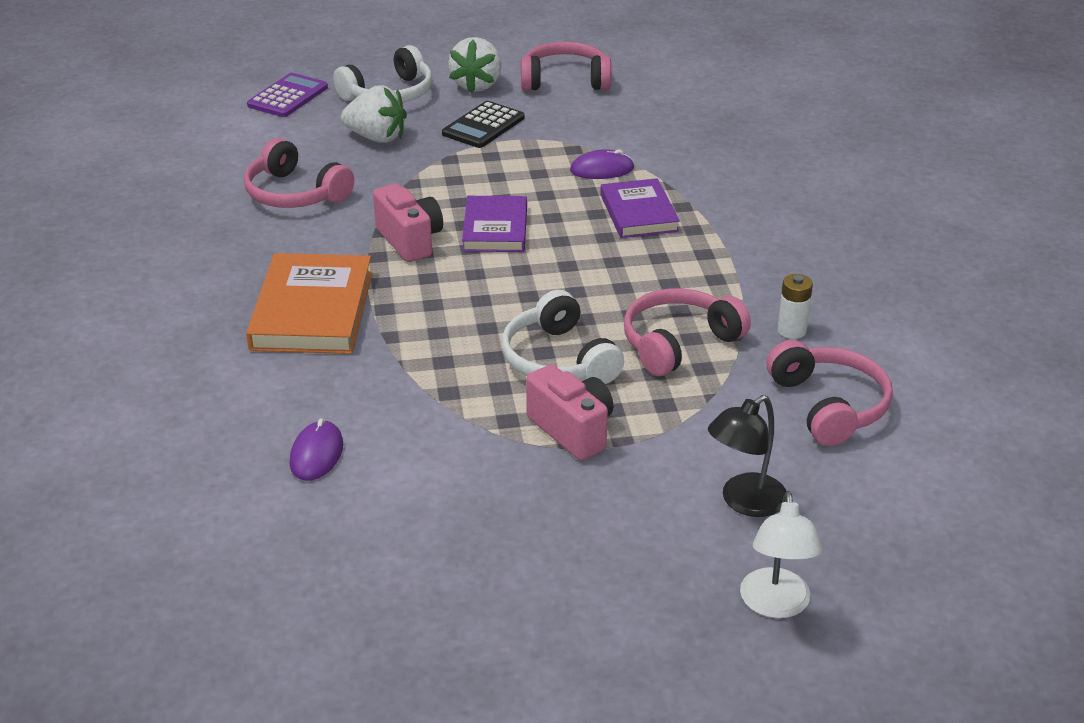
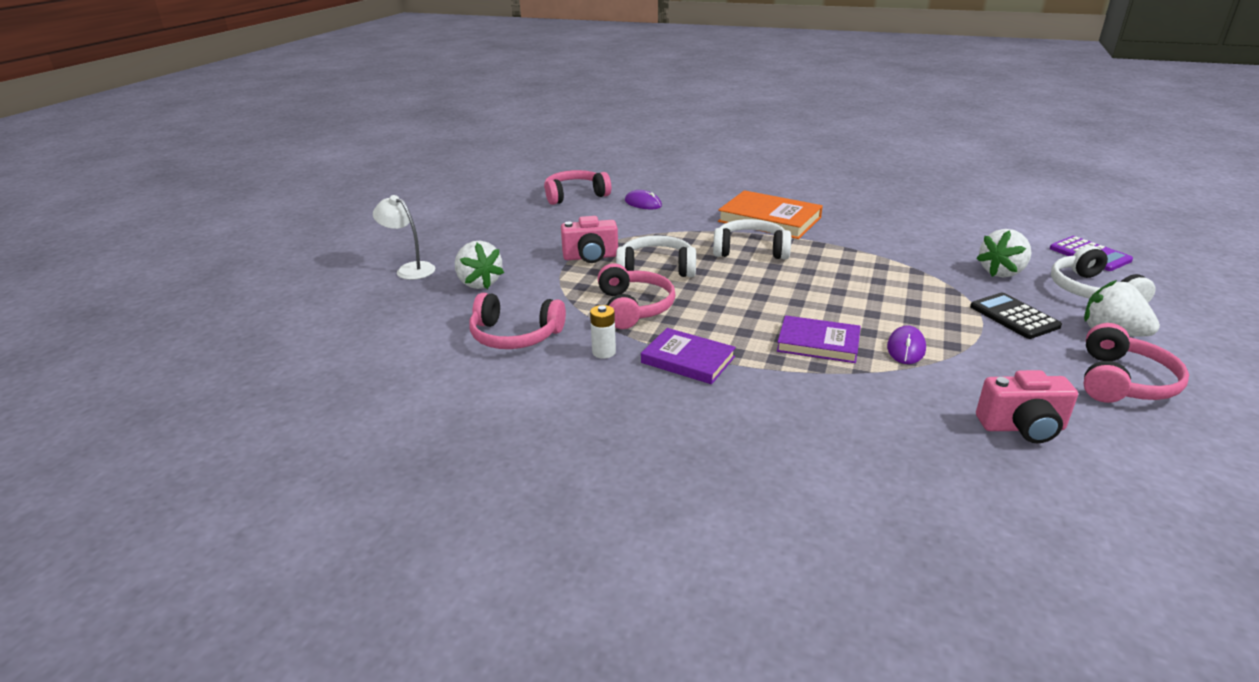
camera: 120 degrees right, 5 degrees down
pink headphones [244,138,354,208] -> pink headphones moved to [544,170,611,205]
pink camera [373,184,443,262] -> pink camera moved to [976,370,1078,443]
purple book [462,196,527,252] -> purple book moved to [641,328,736,384]
black lamp [708,395,786,517] -> white strawberry [455,241,504,289]
none -> white headphones [713,219,791,259]

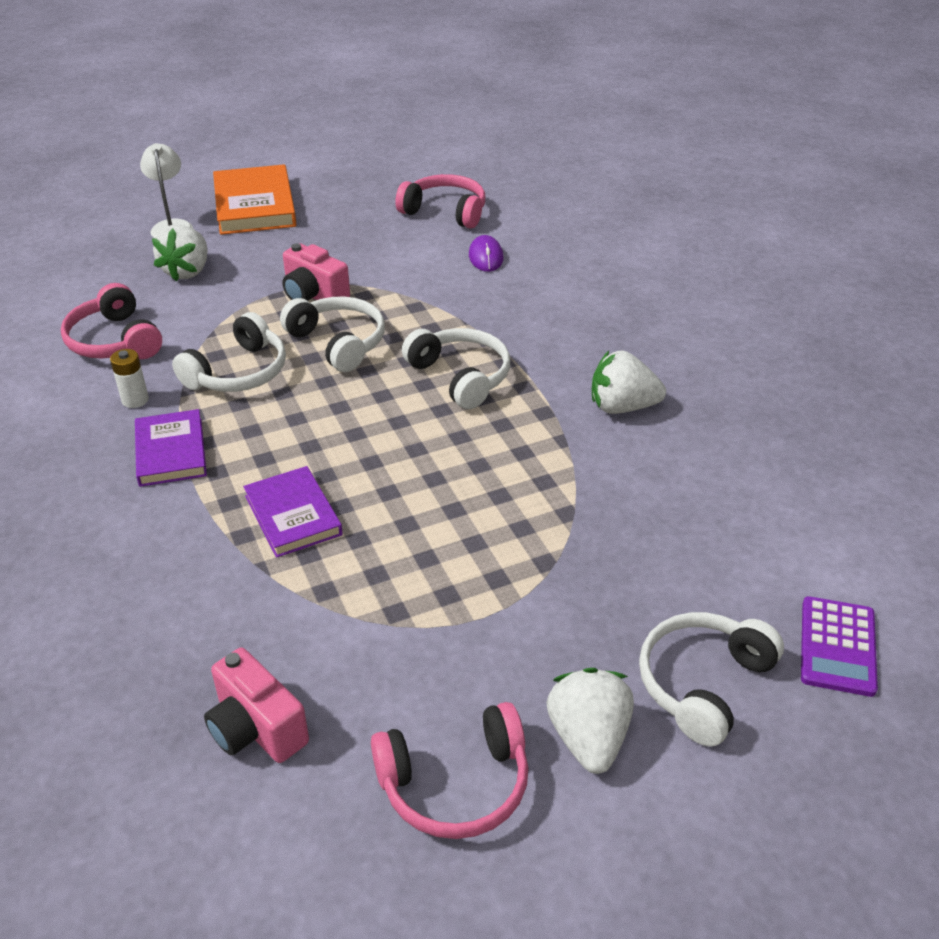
camera: 45 degrees right, 10 degrees up
pink headphones [598,263,675,329] -> white headphones [172,312,286,392]
orange book [718,190,823,239] -> orange book moved to [213,164,297,235]
purple mouse [887,325,926,364] -> none
black calculator [970,293,1062,339] -> none
white strawberry [976,229,1031,277] -> white strawberry moved to [592,350,666,414]

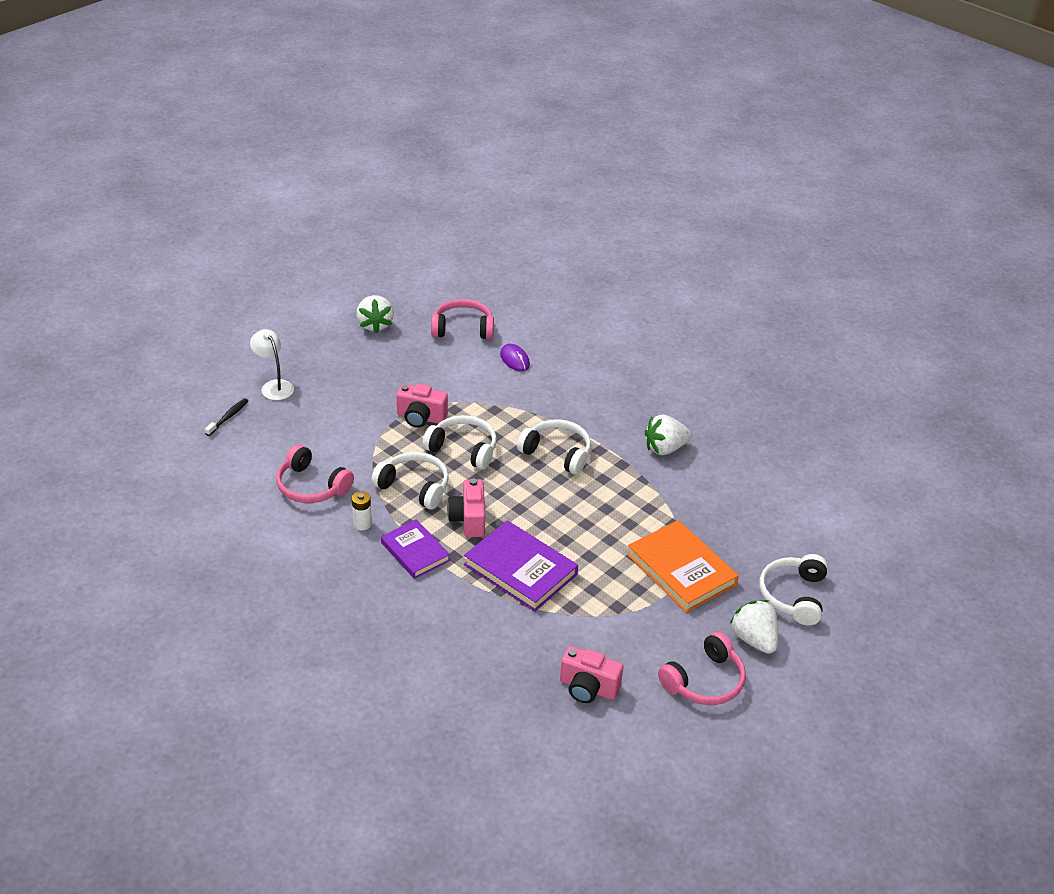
camera: 25 degrees left, 0 degrees up
white strawberry [152,225,208,281] -> white strawberry moved to [356,295,394,334]
white headphones [172,312,286,392] -> white headphones turned 75 degrees counterclockwise [371,452,449,510]
orange book [213,164,297,235] -> orange book moved to [627,520,739,613]
purple book [243,466,343,558] -> purple book [464,520,578,612], size x1.53
purple calculator [801,596,878,697] -> none
none -> black toothbrush [205,398,248,436]
none -> pink camera [447,478,485,537]

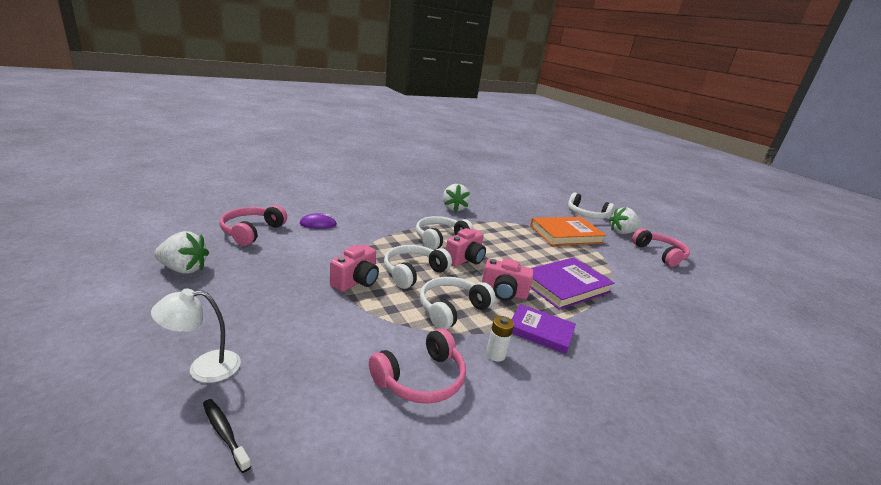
camera: 75 degrees left, 15 degrees down
purple book [381,519,450,579] -> purple book turned 45 degrees clockwise [511,304,576,354]
pink camera [560,646,623,703] -> pink camera moved to [446,228,486,267]

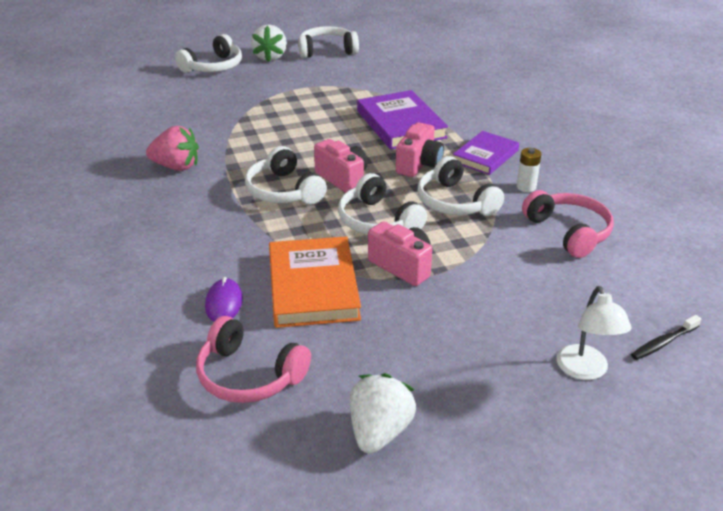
camera: 75 degrees left, 10 degrees up
white strawberry [443,184,470,212] -> pink strawberry [146,126,199,171]
orange book [530,217,607,246] -> orange book moved to [269,236,361,328]
pink headphones [632,228,690,267] -> white headphones [298,26,359,58]

